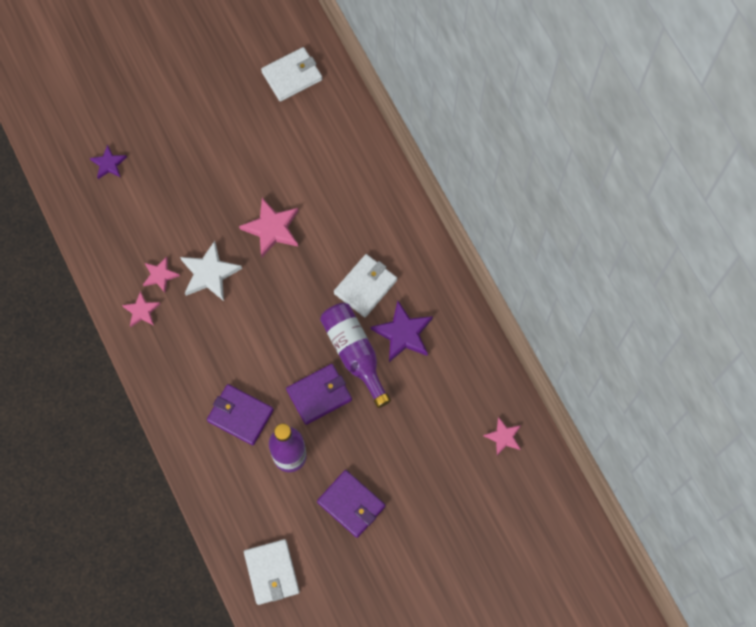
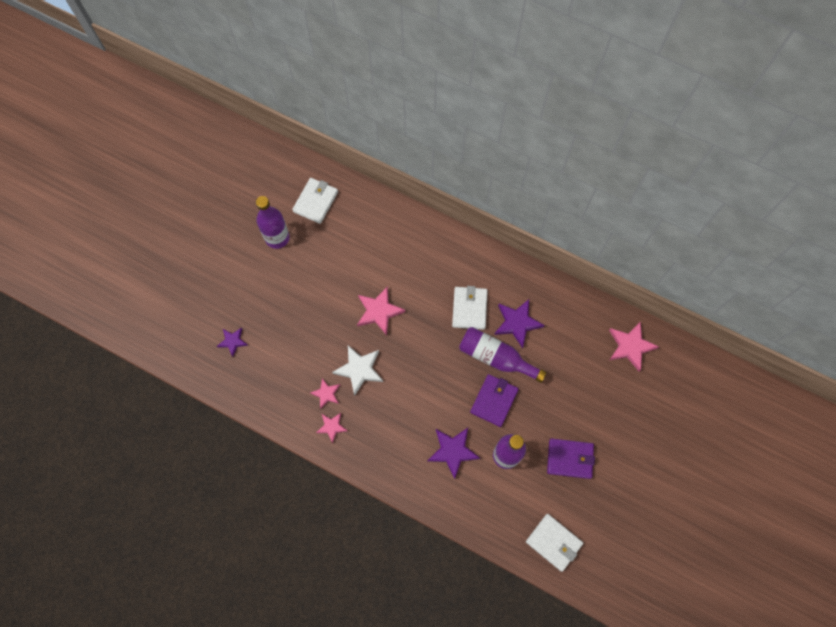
camera: 35 degrees left, 0 degrees up
purple wallet [207,384,274,445] -> purple star [427,428,480,479]
pink star [484,417,521,455] -> pink star [609,321,659,372], size x1.66
none -> purple bottle [256,196,290,249]

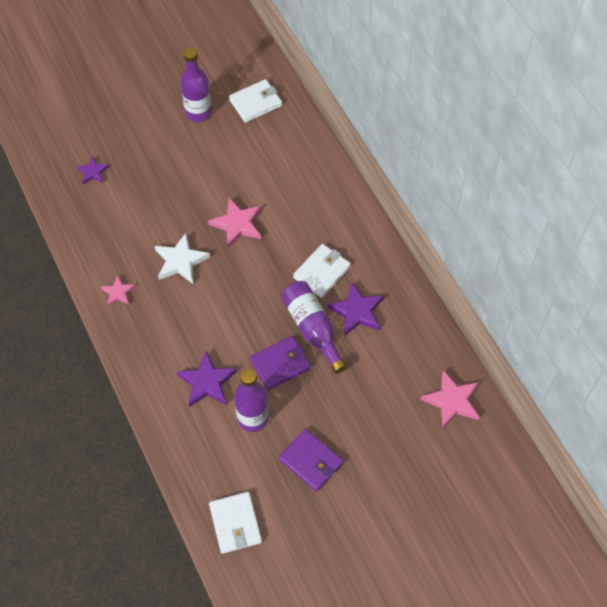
camera: 35 degrees right, 10 degrees down
pink star [310,378,340,409] -> none

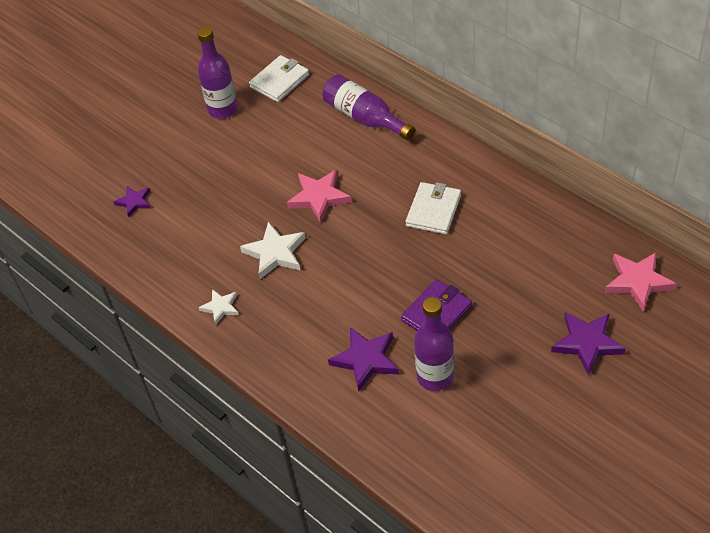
camera: 15 degrees left, 10 degrees down
pink star [101,276,136,306] -> white star [199,289,239,325]
white wallet [209,492,262,554] -> none
purple wallet [279,429,343,491] -> none
purple bottle [281,281,347,374] -> purple bottle moved to [323,74,415,140]
purple star [327,282,384,336] -> purple star moved to [551,312,626,376]

